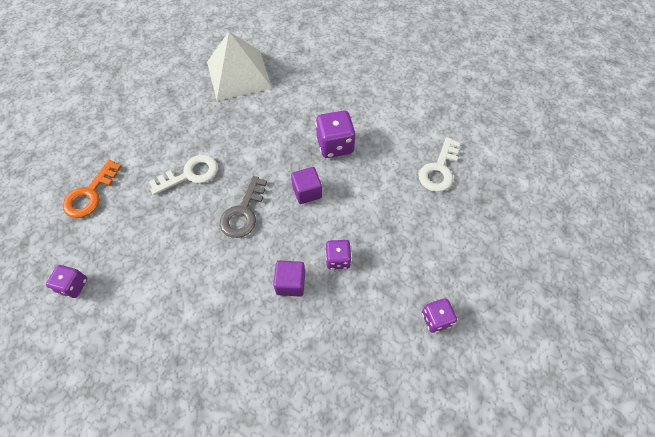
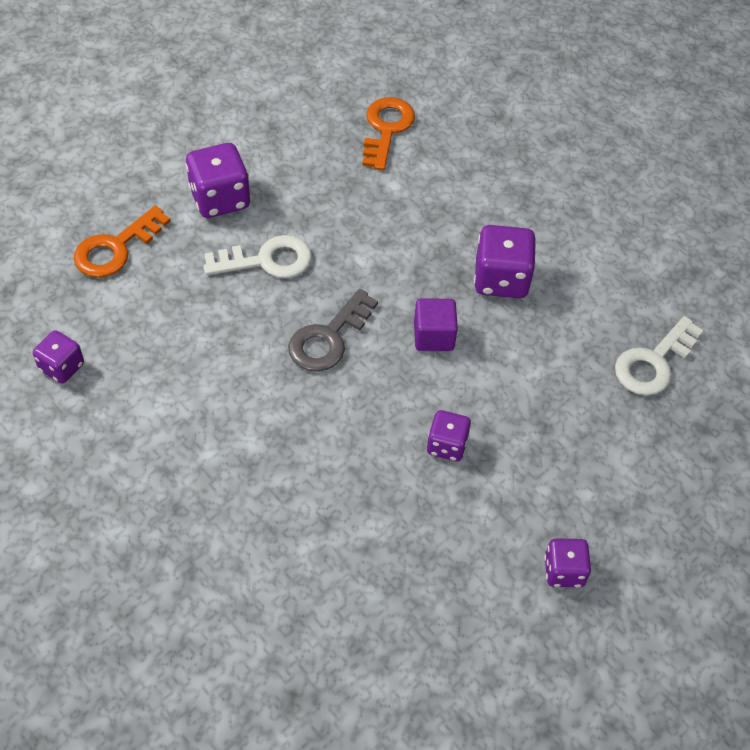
camera: 15 degrees right, 5 degrees down
white pyramid [207,32,272,101] -> orange key [362,97,415,170]
purple cube [273,260,305,296] -> none
none -> purple dice [186,143,250,218]

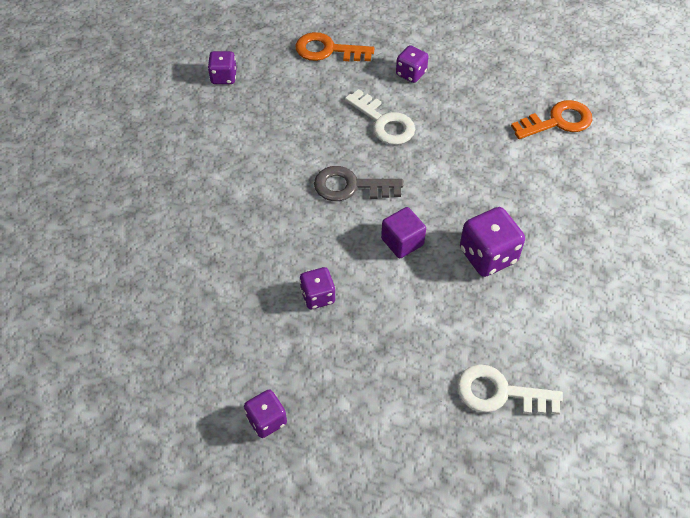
camera: 60 degrees right, 0 degrees up
purple dice [186,143,250,218] -> purple dice [396,45,429,83], size x0.62

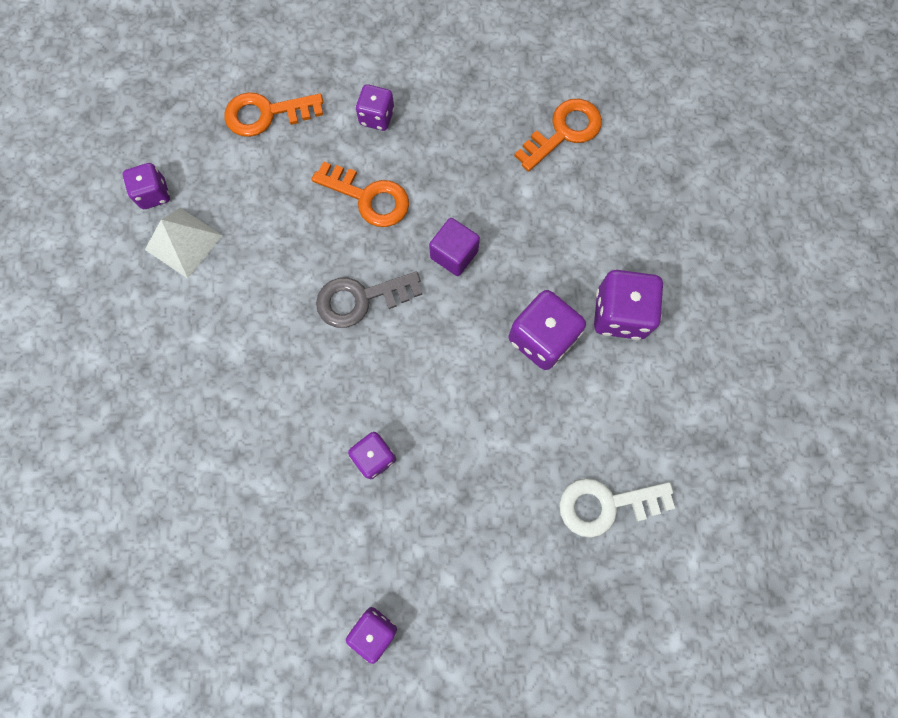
camera: 20 degrees left, 20 degrees up
white key [345,89,415,145] -> orange key [311,161,409,227]
purple cube [381,207,426,258] -> purple cube moved to [429,218,480,276]
none -> white pyramid [145,208,223,279]
none -> purple dice [594,270,664,340]

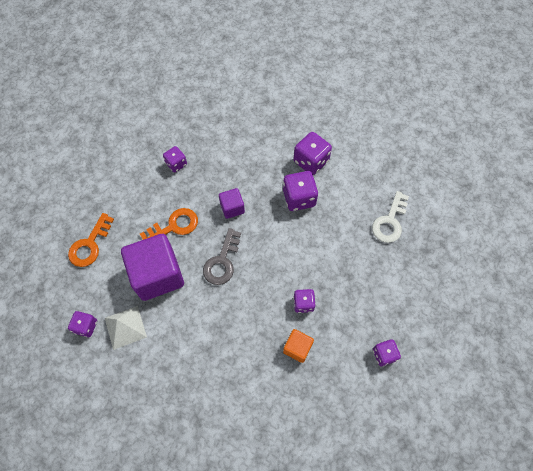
camera: 55 degrees left, 10 degrees down
purple dice [356,84,394,131] -> purple dice moved to [163,146,187,173]
orange key [514,99,602,172] -> none
none -> purple cube [121,234,184,301]
none -> orange cube [283,329,314,363]

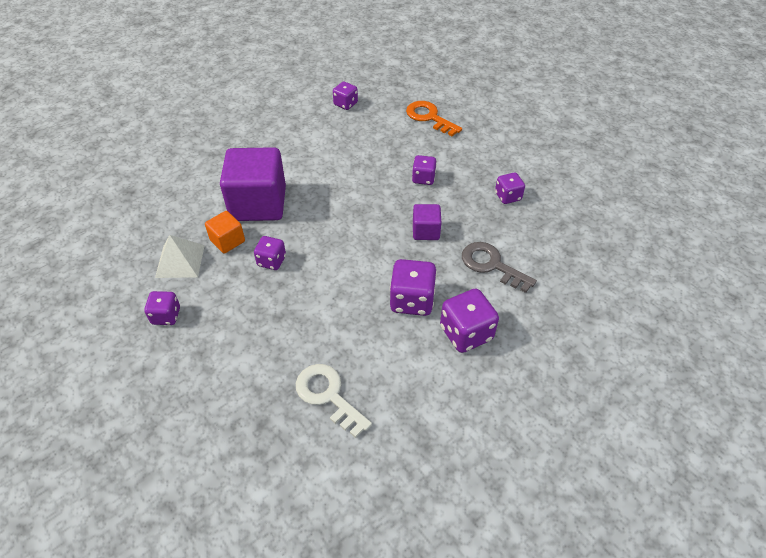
camera: 110 degrees right, 15 degrees down
white pyramid [105,306,147,350] -> white pyramid moved to [155,235,205,278]
purple cube [121,234,184,301] -> purple cube moved to [220,147,286,221]
orange key [140,208,198,240] -> purple dice [412,155,437,185]
grey key [203,228,241,285] -> grey key moved to [462,242,537,293]

